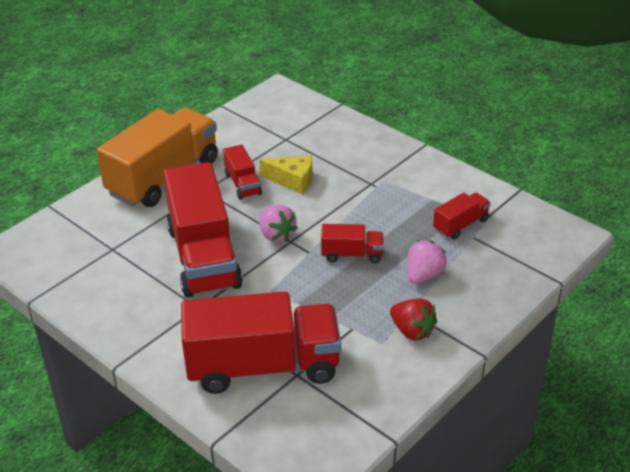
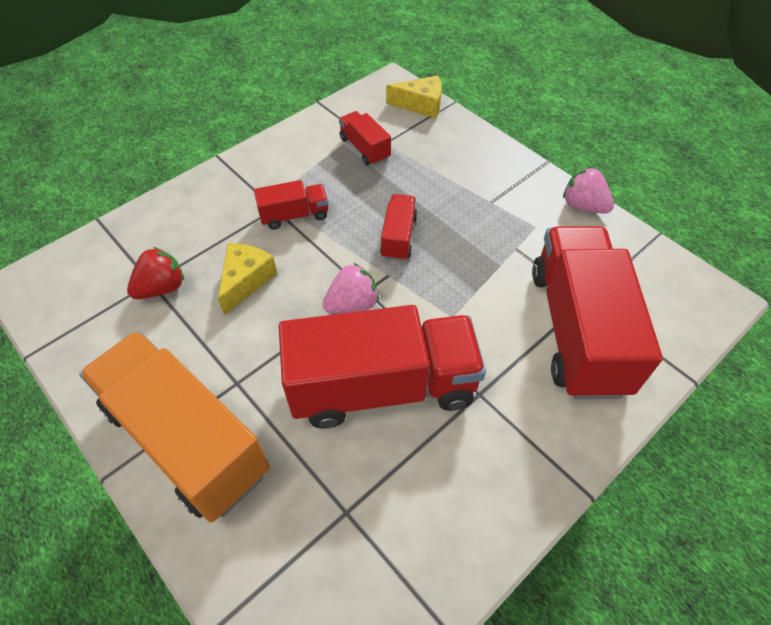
camera: 85 degrees left, 15 degrees up
red truck [223,144,262,200] -> red truck moved to [254,180,329,230]
red strawberry [390,298,437,341] -> red strawberry moved to [127,247,184,299]
pink strawberry [407,240,447,284] -> pink strawberry moved to [563,167,614,214]
none -> yellow cheese [386,75,442,118]

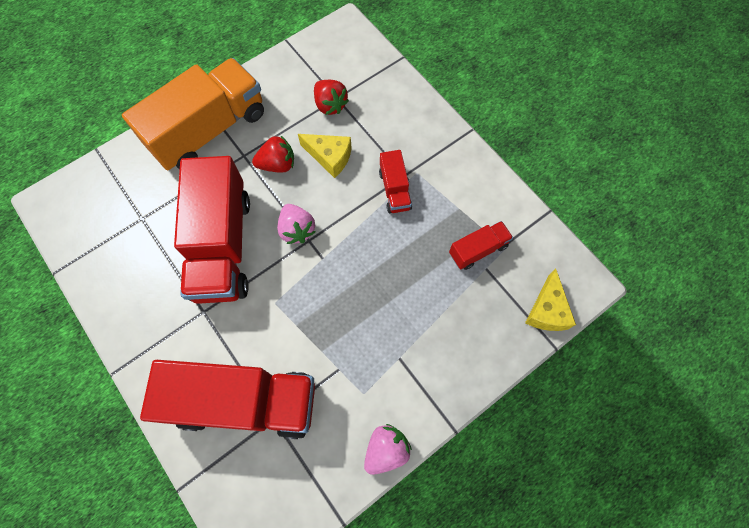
camera: 95 degrees right, 15 degrees up
red truck [380,194,417,261] -> none
none -> red strawberry [252,136,294,173]

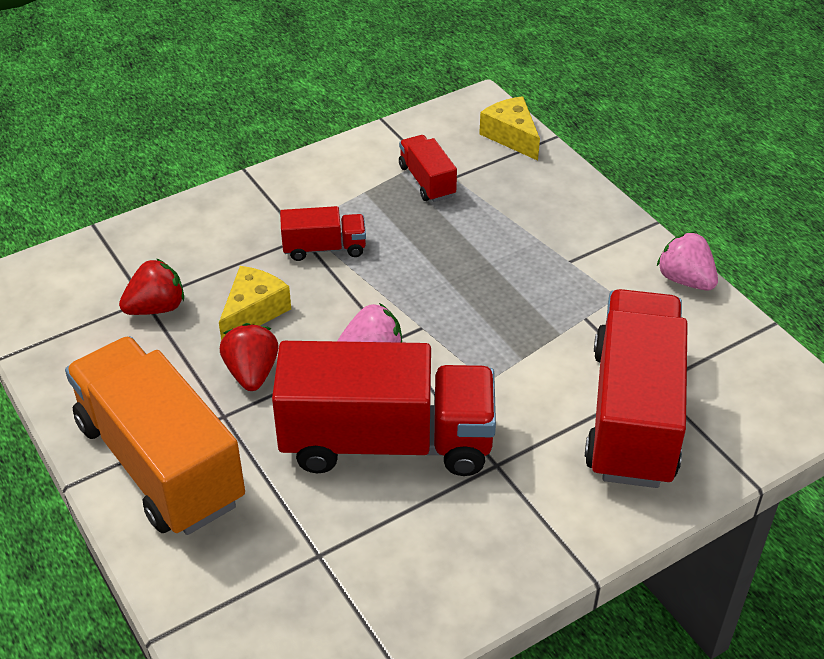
camera: 85 degrees left, 25 degrees down
yellow cheese [525,269,576,331] -> yellow cheese turned 135 degrees counterclockwise [479,96,540,161]

